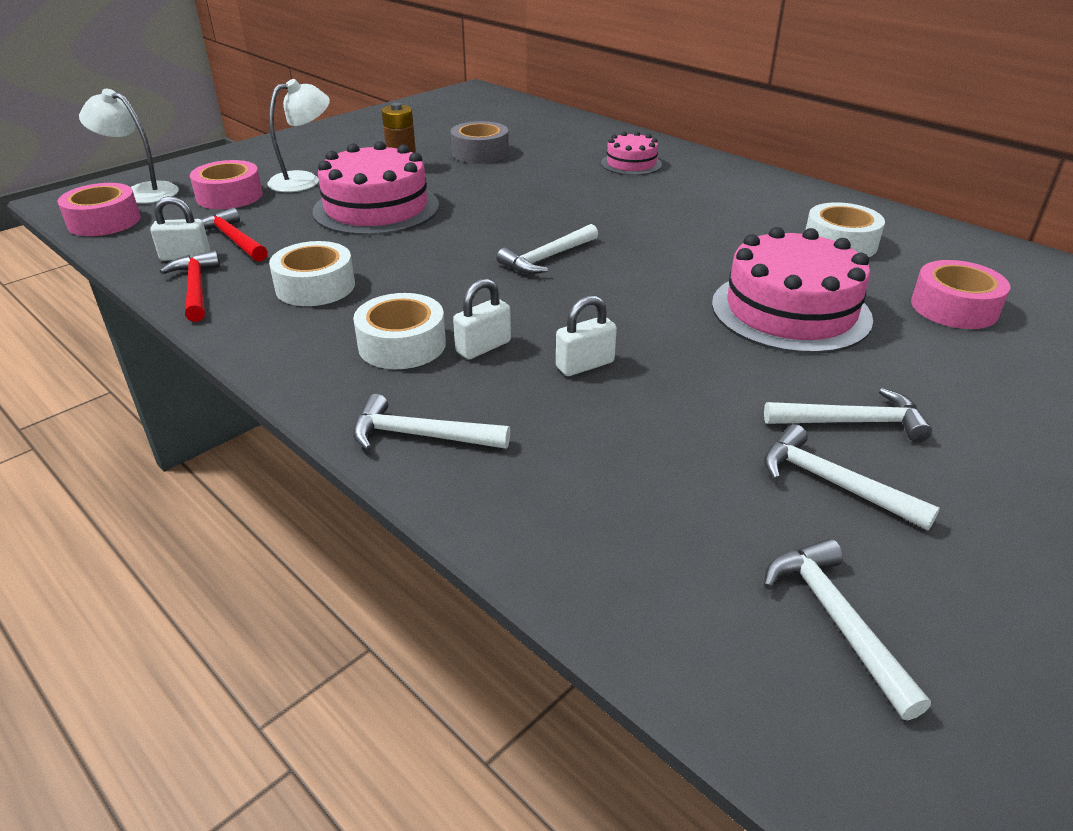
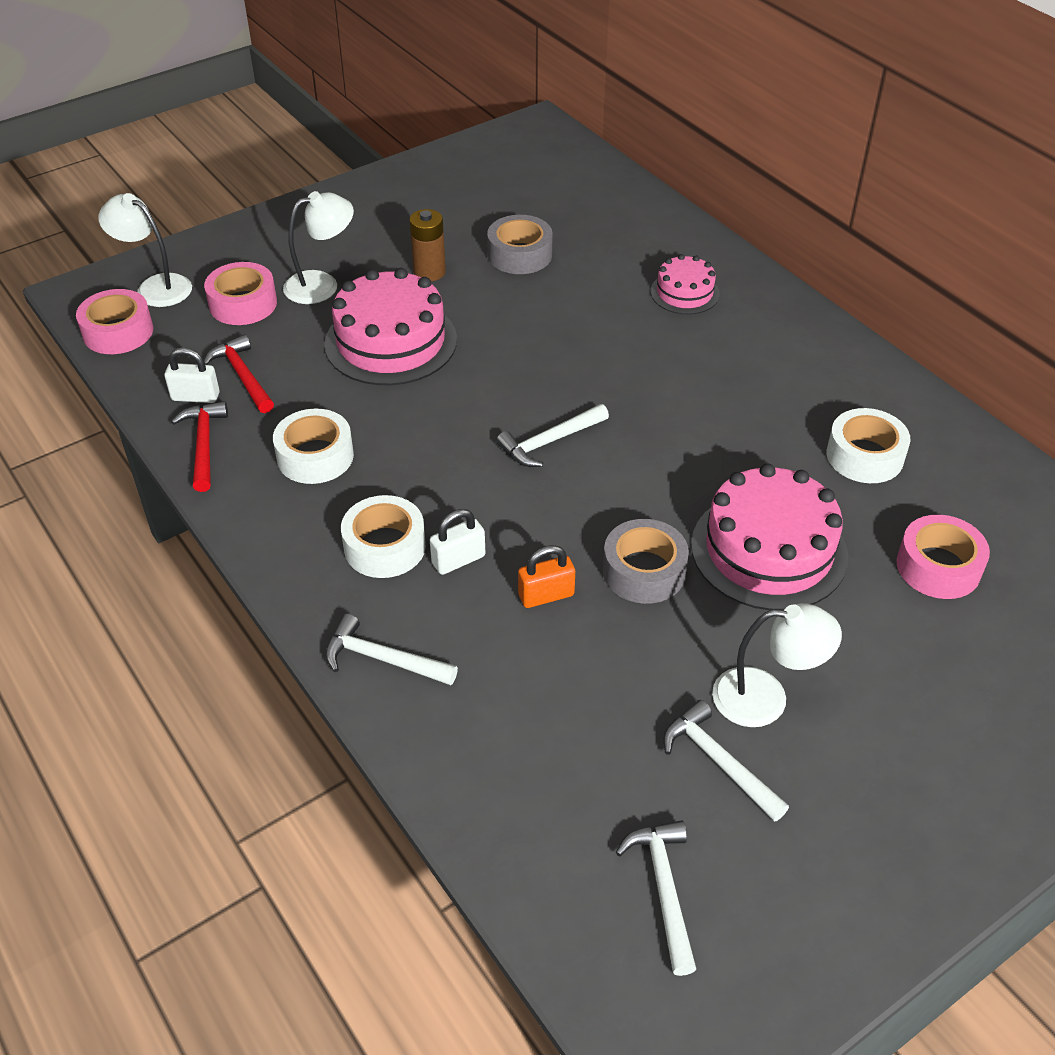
camera: 10 degrees right, 10 degrees up
white padlock [556,295,617,376] -> orange padlock [518,545,575,608]
white hammer [764,388,932,442] -> white lamp [712,603,842,727]
none -> grey tape [603,519,689,604]

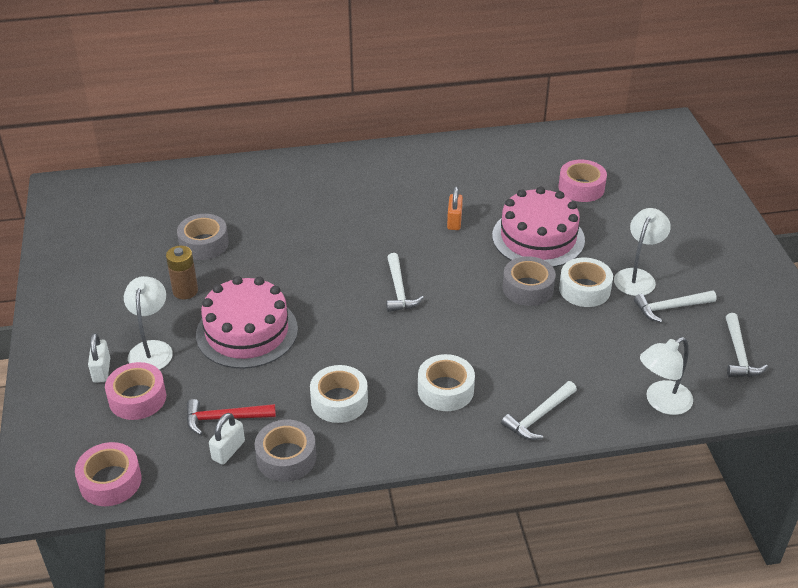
camera: 65 degrees left, 5 degrees down
white lamp [98,193,192,307] -> white lamp moved to [640,337,693,415]
red hammer [171,401,228,492] -> grey tape [254,419,316,482]
white padlock [430,509,485,575] -> white padlock moved to [88,333,110,383]
orange padlock [518,545,575,608] -> orange padlock moved to [447,186,463,230]
white hammer [616,820,696,976] -> white hammer turned 105 degrees counterclockwise [726,313,768,377]
pink cake [650,254,720,314] -> none
white tape [827,408,910,483] -> white tape moved to [559,258,613,307]

